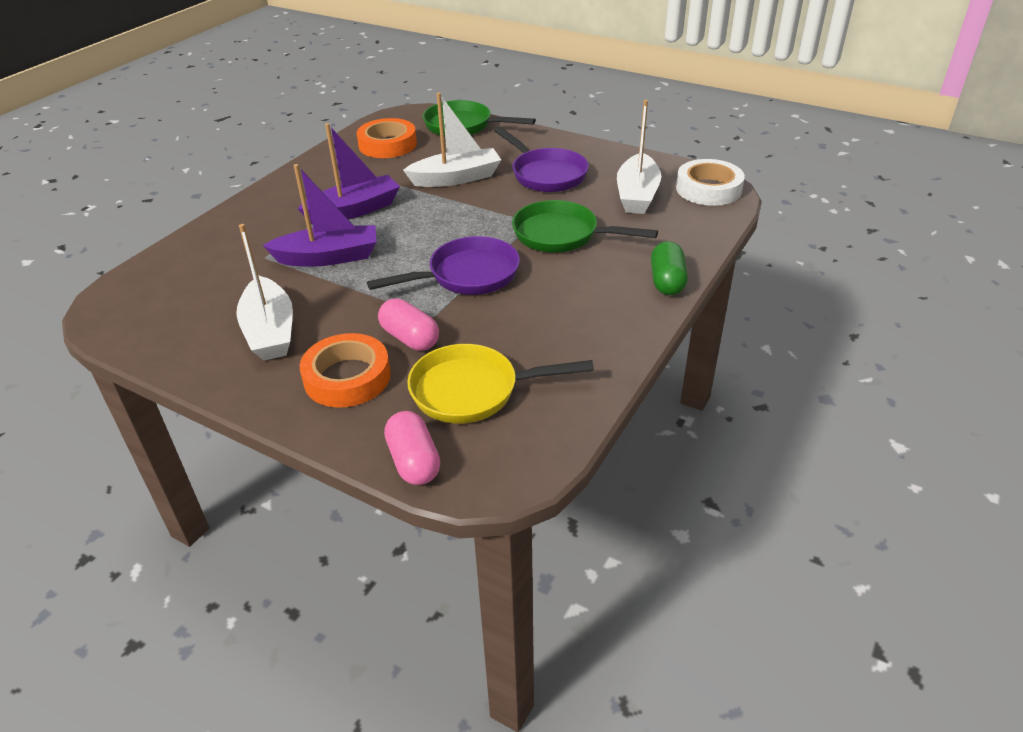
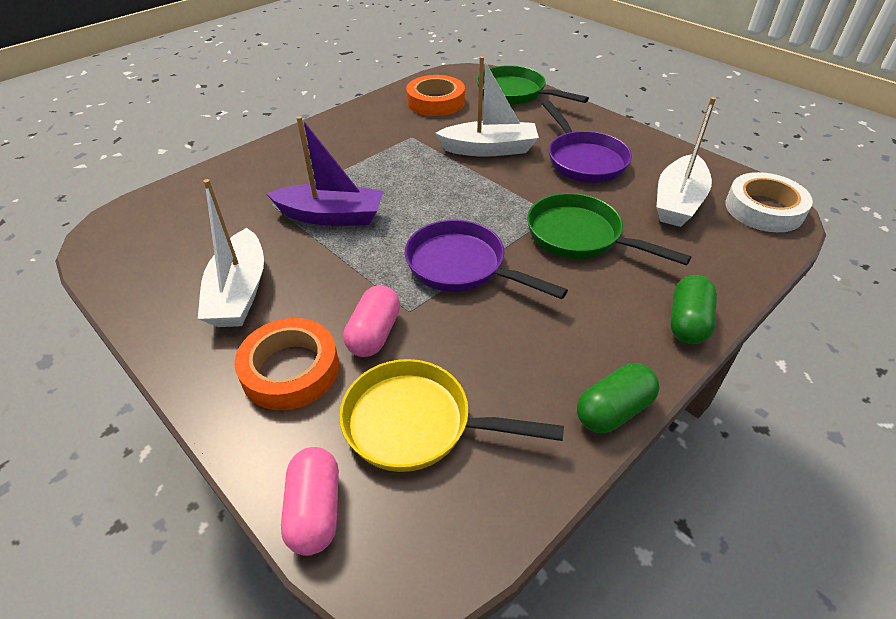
camera: 15 degrees right, 5 degrees up
purple boat [297,123,400,224] -> none
purple pan [367,236,520,295] -> purple pan turned 135 degrees counterclockwise [405,220,568,299]
pink capsule [378,298,439,351] -> pink capsule turned 45 degrees clockwise [343,285,400,357]
none -> green capsule [577,363,659,433]

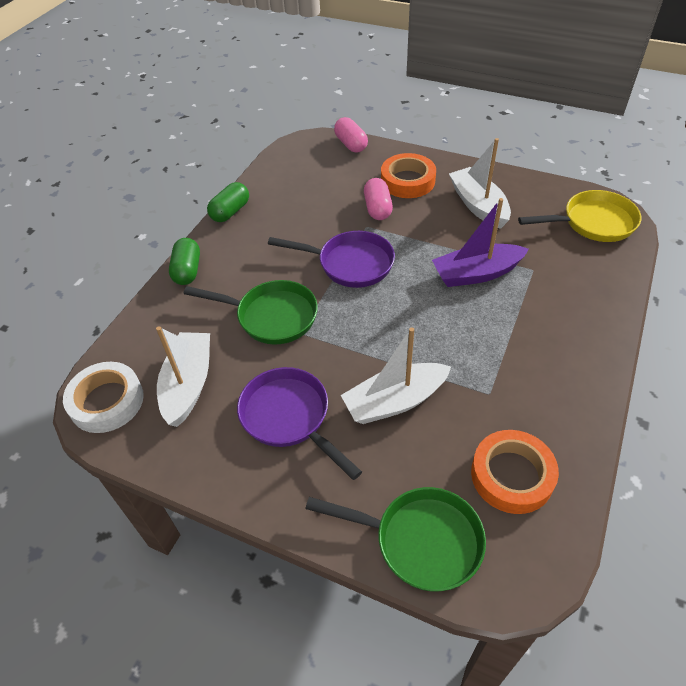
camera: 160 degrees right, 5 degrees up
yellow pan [339,359,564,472] -> yellow pan moved to [518,190,642,242]

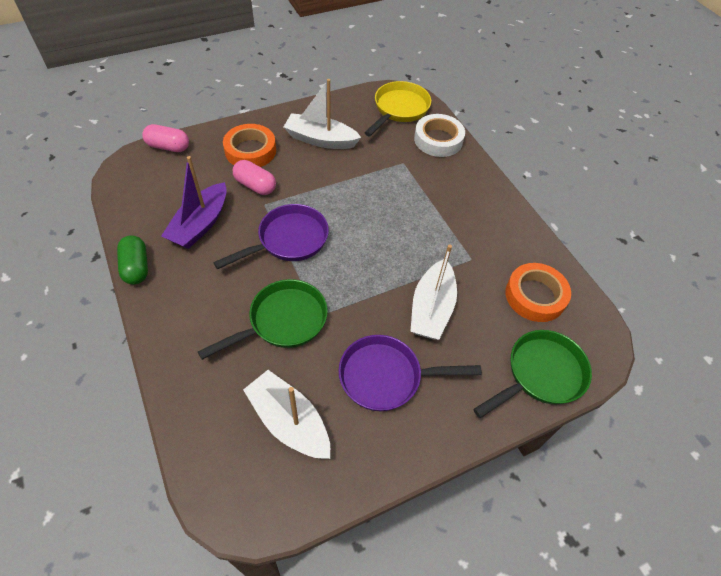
camera: 55 degrees left, 5 degrees up
white tape [63,362,144,433] -> white tape moved to [414,114,465,157]
green capsule [169,238,200,285] -> none
purple boat [432,198,529,287] -> purple boat moved to [161,156,227,249]

